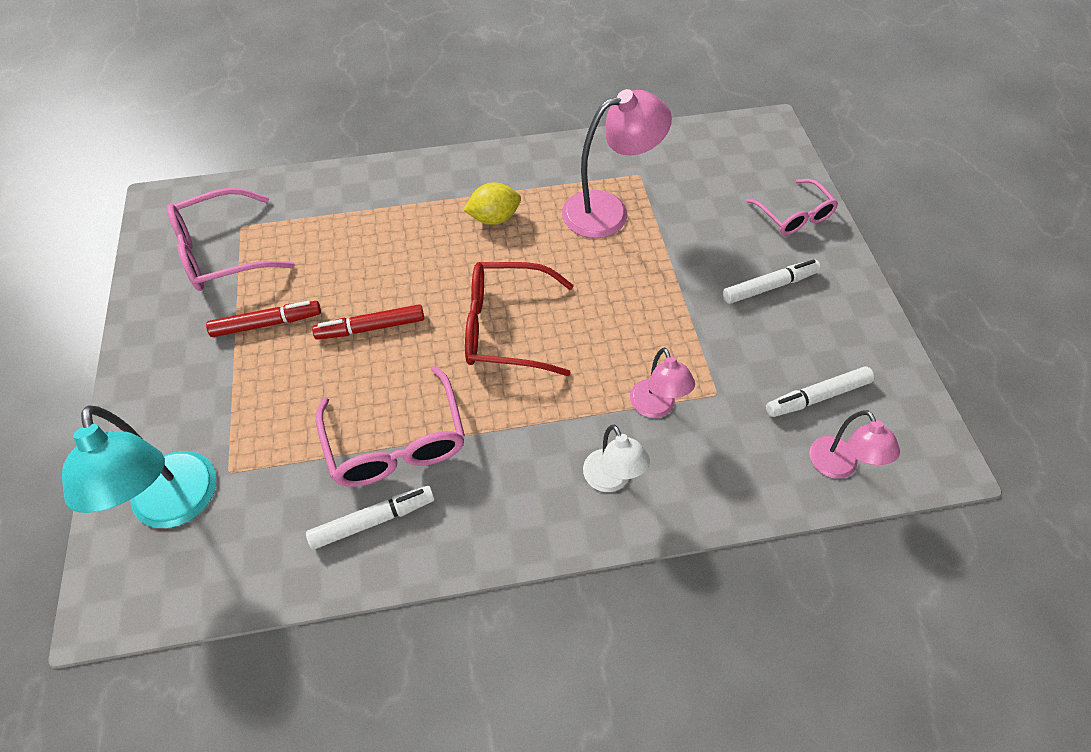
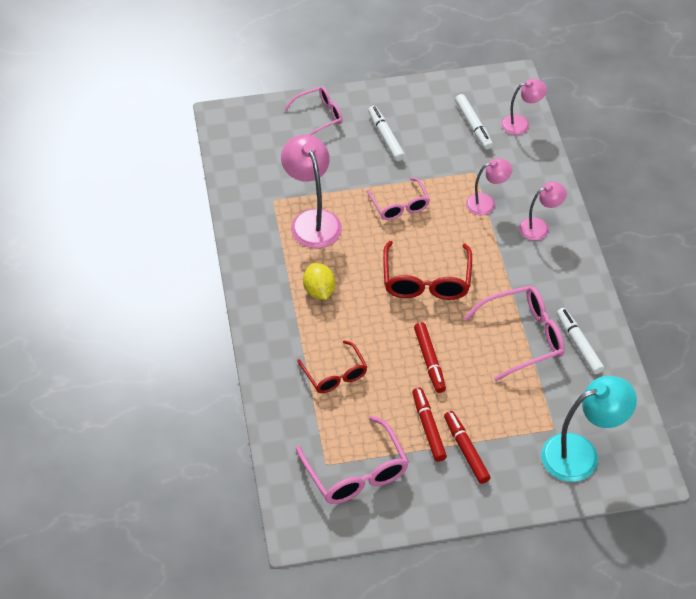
camera: 90 degrees left, 5 degrees down
white lamp [583,425,650,492] -> pink lamp [519,182,567,240]
none -> red glasses [297,340,367,393]
none -> pink glasses [366,177,430,220]
none -> red marker [444,411,490,484]

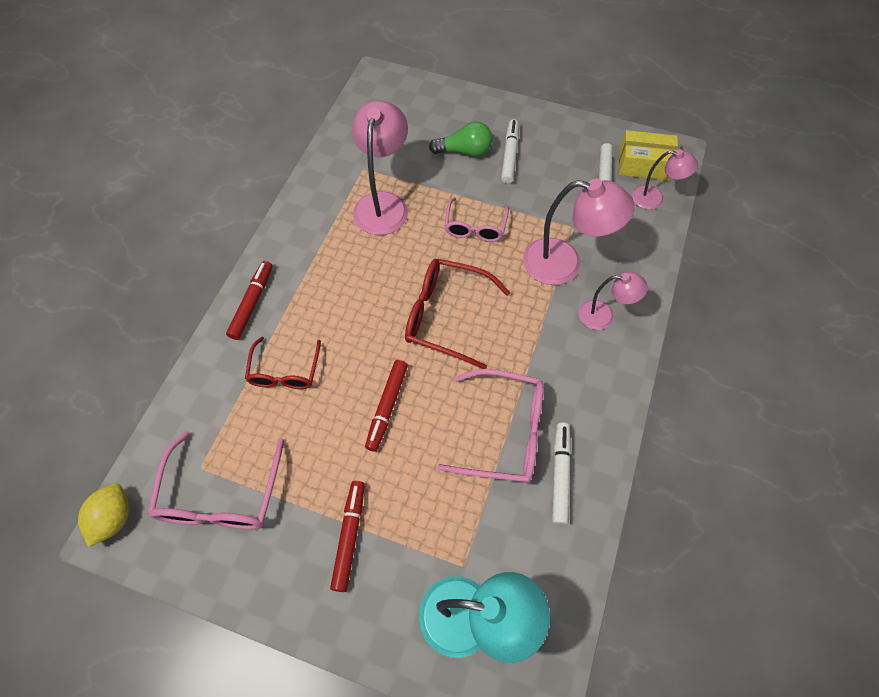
camera: 30 degrees right, 10 degrees up
pink glasses [284,86,343,136] -> none
yellow lemon [303,263,335,300] -> yellow lemon moved to [78,484,129,547]
red glasses [383,241,472,300] -> red glasses turned 75 degrees clockwise [405,258,510,369]
red marker [412,387,447,462] -> red marker moved to [226,261,272,340]
pink lamp [466,158,512,215] -> pink lamp [523,179,635,285], size x1.72
none -> green light bulb [429,121,492,157]
none -> yellow box [619,130,678,181]

